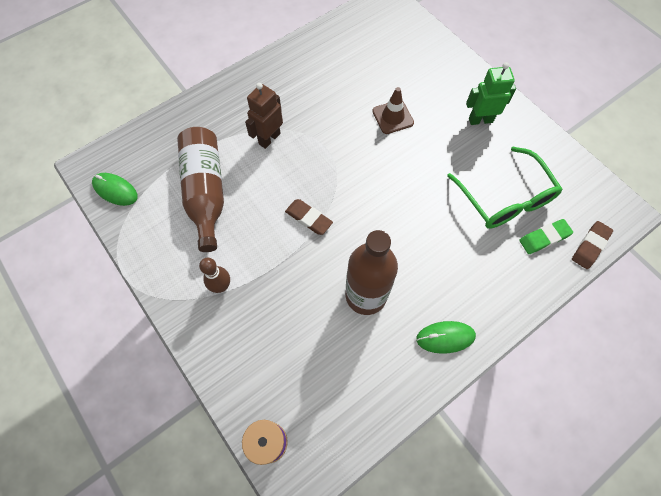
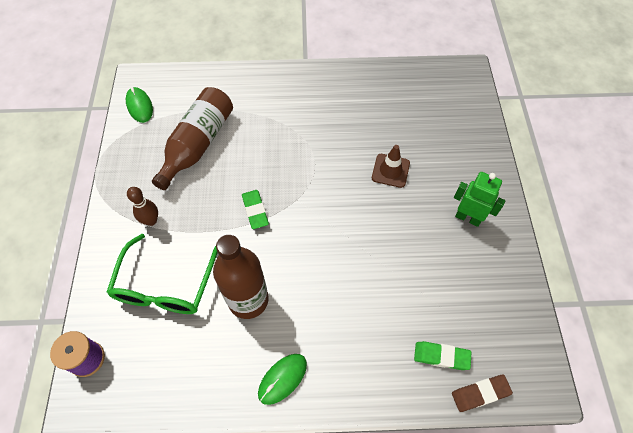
camera: 35 degrees right, 5 degrees down
brown robot [245,83,283,149] -> none
brown eraser [285,199,333,235] -> green eraser [242,190,269,229]
green mouse [416,321,476,354] -> green mouse turned 75 degrees counterclockwise [258,354,307,405]
green glasses [447,147,562,229] -> green glasses moved to [107,234,218,314]

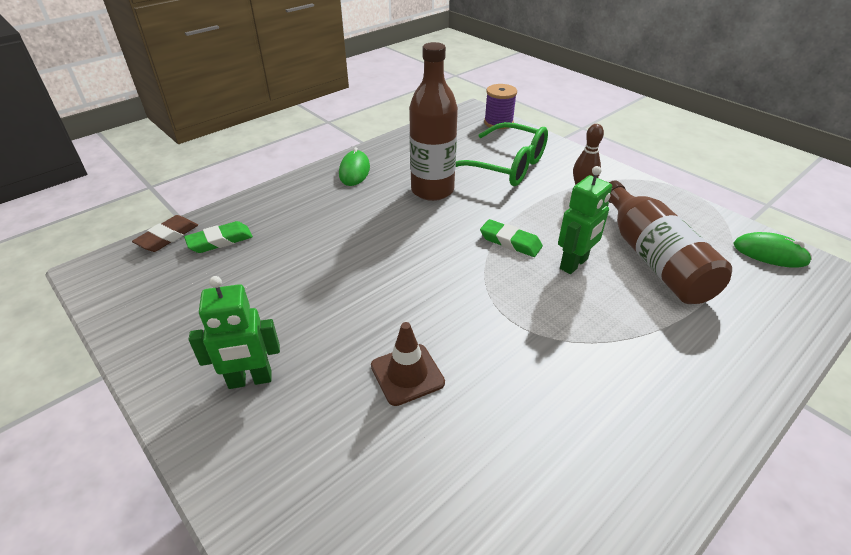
camera: 140 degrees right, 20 degrees down
green glasses [107,234,218,314] -> green glasses turned 150 degrees clockwise [456,122,548,186]
none -> green robot [558,166,612,274]

